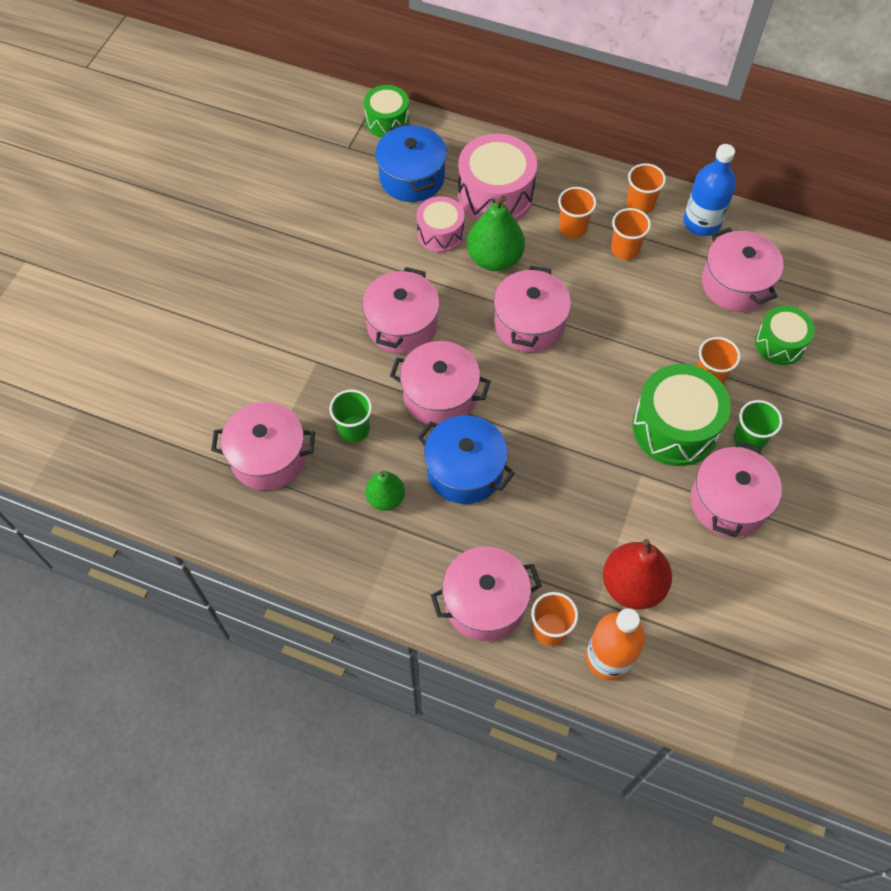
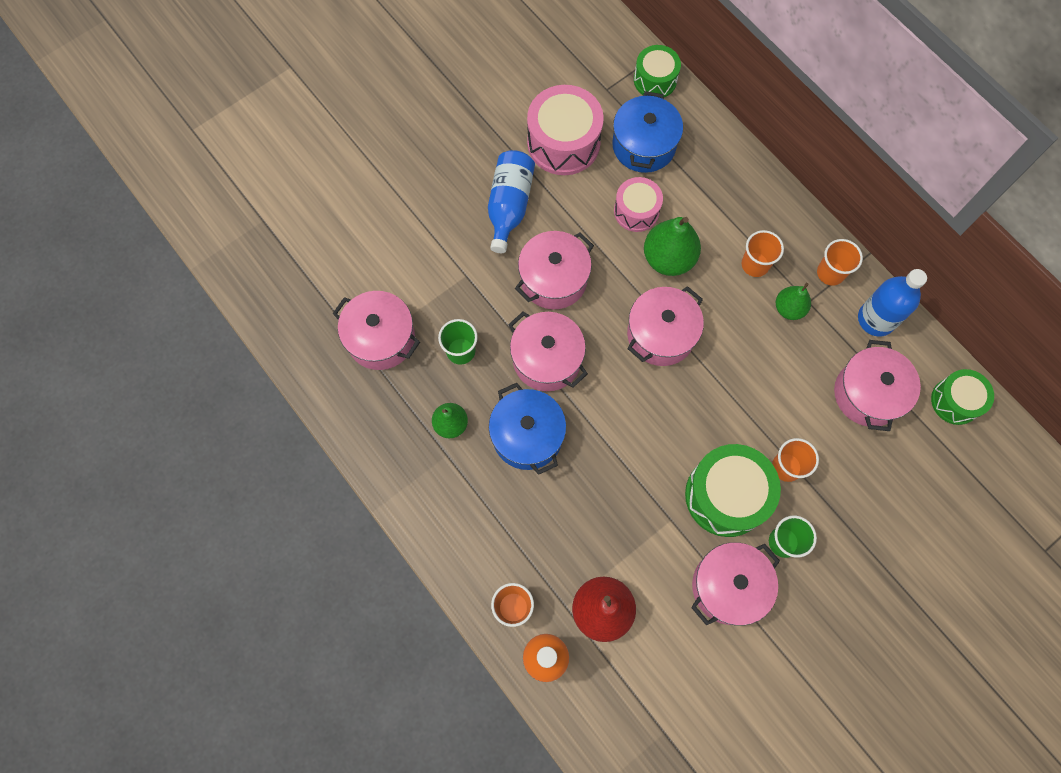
camera: 30 degrees right, 10 degrees up
pink pot [431,547,542,641] -> none
pink drum [458,133,537,221] -> pink drum moved to [527,85,604,175]
orange cup [611,208,651,260] -> green pear [776,283,811,320]
green drum [755,306,815,365] -> green drum moved to [931,369,994,425]
none -> blue bottle [488,150,535,253]

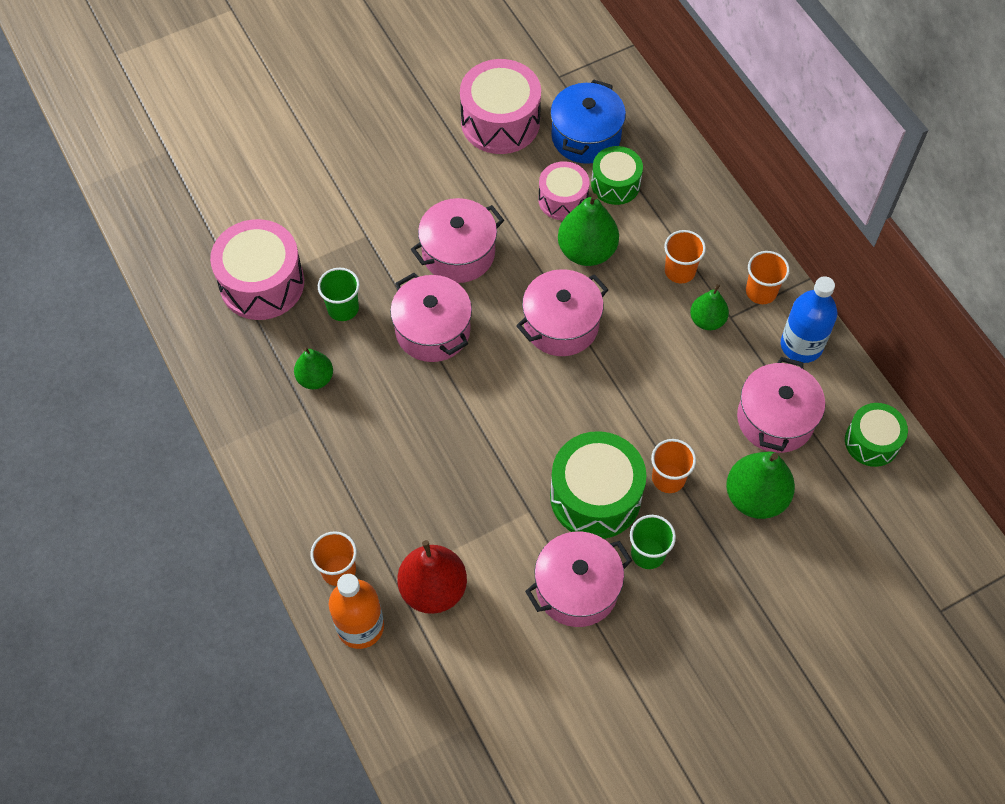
camera: 10 degrees right, 10 degrees down
pink pot [332,291,420,370] -> pink drum [210,219,304,320]
blue bottle [488,150,535,253] -> none
blue pot [489,383,566,475] -> none
green drum [634,45,681,97] -> green drum moved to [591,146,643,205]
none -> green pear [726,451,795,519]

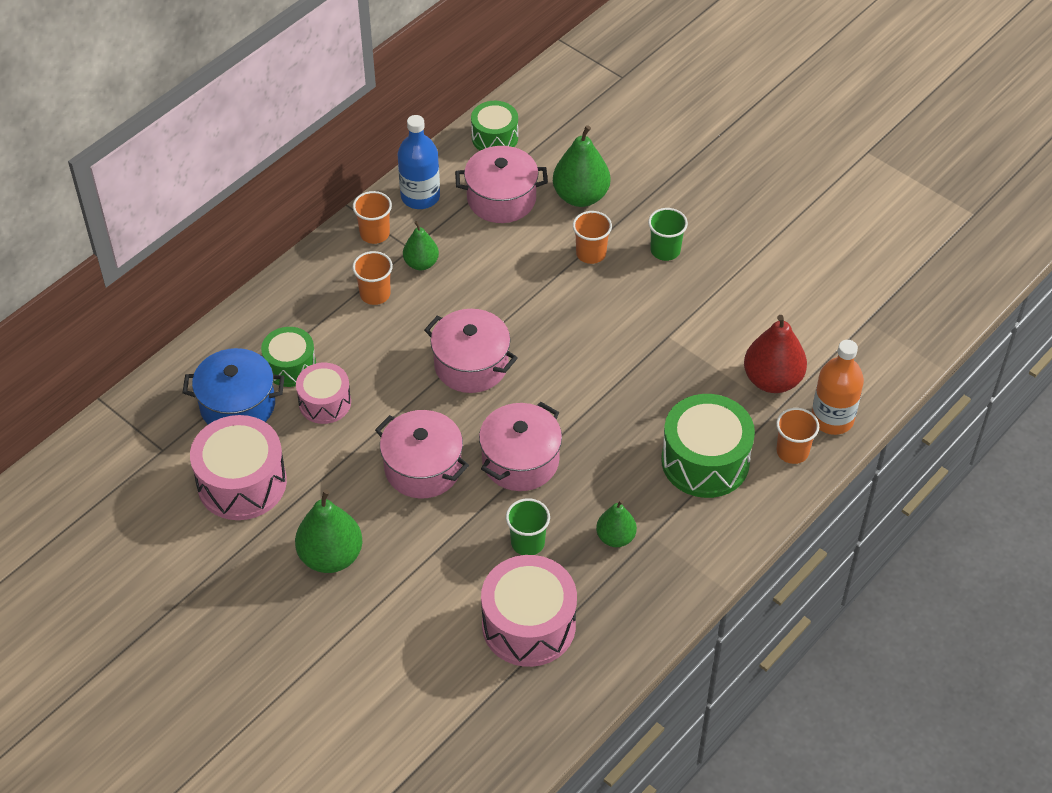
camera: 110 degrees left, 10 degrees down
pink pot [525,532,632,627] -> none
green drum [550,431,646,539] -> green drum moved to [661,394,755,498]
green pear [558,194,619,266] -> green pear moved to [295,489,362,573]

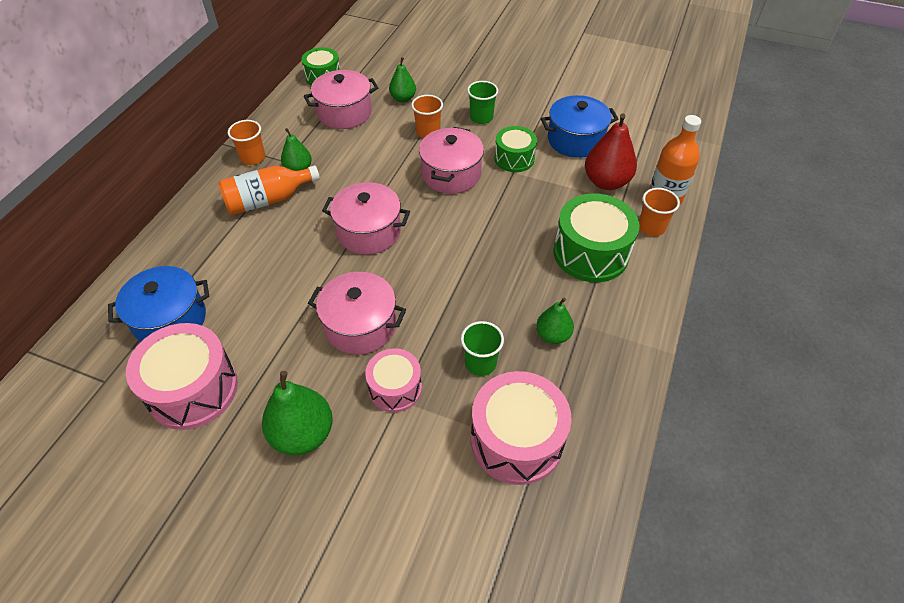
camera: 20 degrees left, 0 degrees up
green drum [261,327,316,387] -> green drum moved to [494,126,537,172]
pink drum [296,363,351,424] -> pink drum moved to [365,348,422,412]
orange cup [352,251,393,305] -> orange bottle [218,165,320,215]
blue bottle [398,115,440,209] -> none
pink pot [479,402,562,491] -> pink pot moved to [419,127,484,194]
green pear [553,125,610,207] -> green pear [389,57,416,102], size x0.61
none -> blue pot [541,95,618,158]

